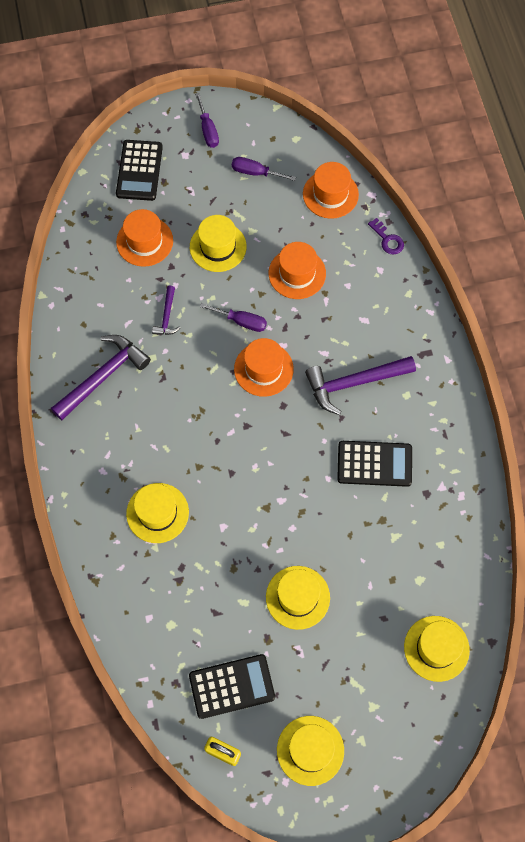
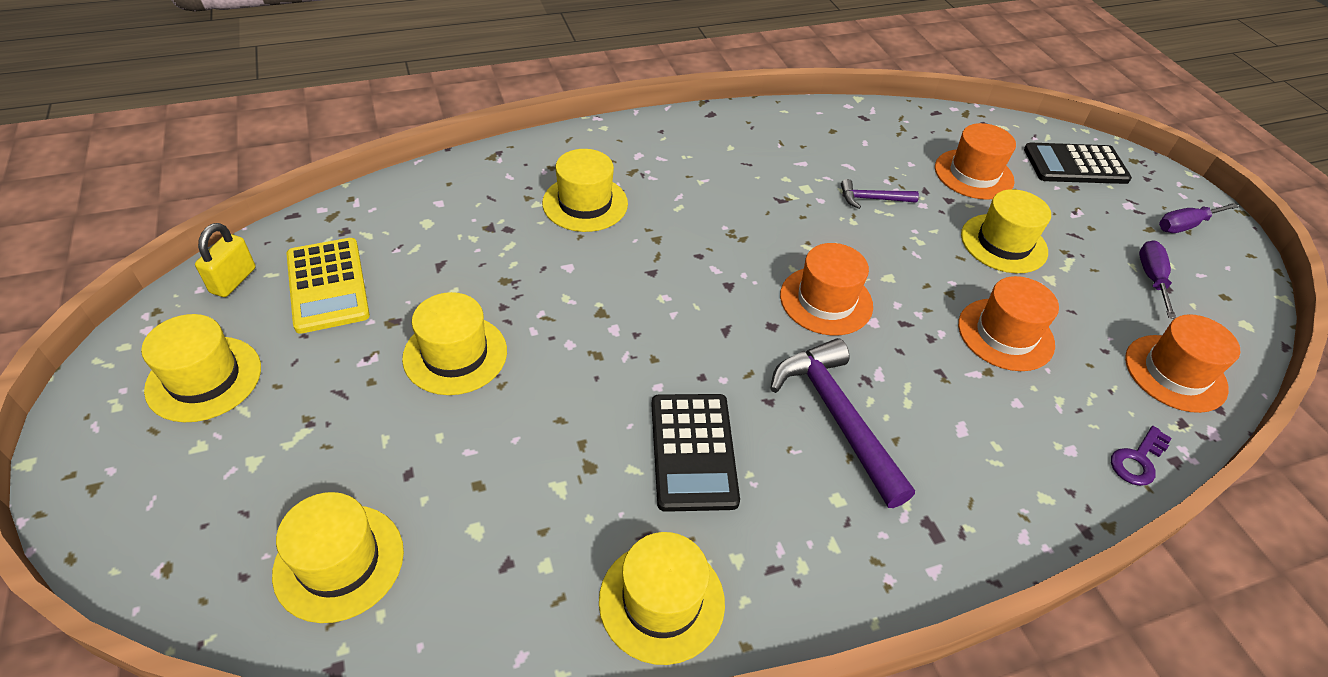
camera: 80 degrees right, 20 degrees down
purple hammer [51,335,151,420] -> none
black calculator [189,654,275,719] -> yellow calculator [286,238,370,334]
purple screwdriver [200,303,267,332] -> none
none -> yellow hat [599,532,725,665]

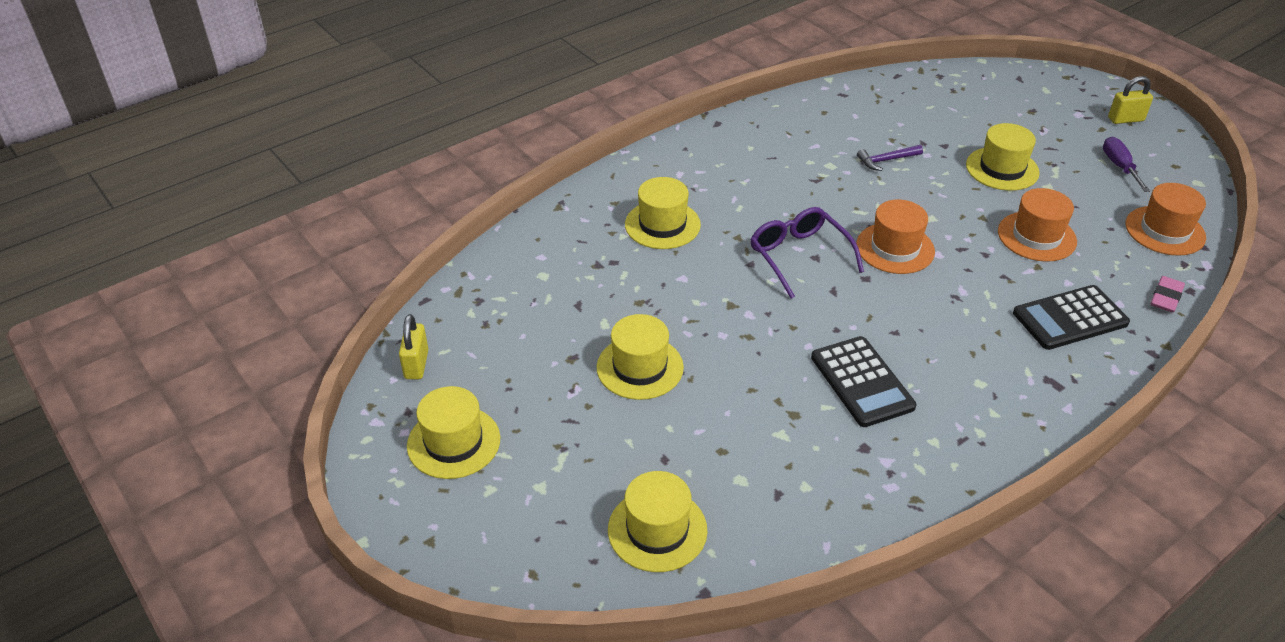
camera: 15 degrees left, 5 degrees down
yellow calculator [286,238,370,334] -> none
yellow hat [599,532,725,665] -> none
purple hammer [770,338,915,508] -> none
orange hat [935,123,1016,200] -> none
black calculator [1024,143,1132,184] -> black calculator moved to [1013,285,1130,350]
purple key [1111,426,1172,486] -> pink eraser [1150,276,1185,313]
purple screwdriver [1159,203,1239,233] -> yellow padlock [1108,76,1153,124]
none -> purple glasses [750,207,864,299]

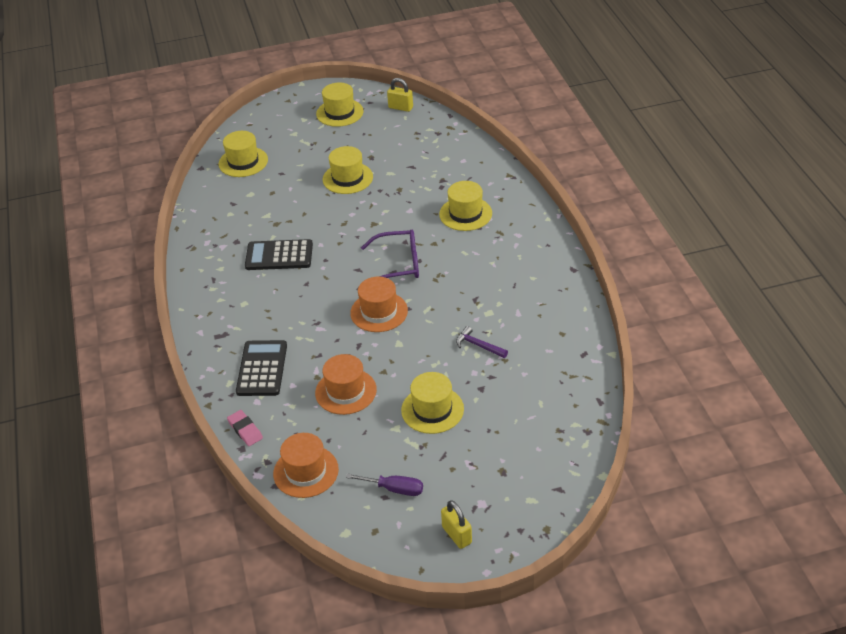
camera: 115 degrees right, 0 degrees up
purple hammer [857,145,923,171] -> purple hammer turned 60 degrees counterclockwise [456,326,508,358]
yellow padlock [1108,76,1153,124] -> yellow padlock turned 45 degrees counterclockwise [441,500,472,549]

